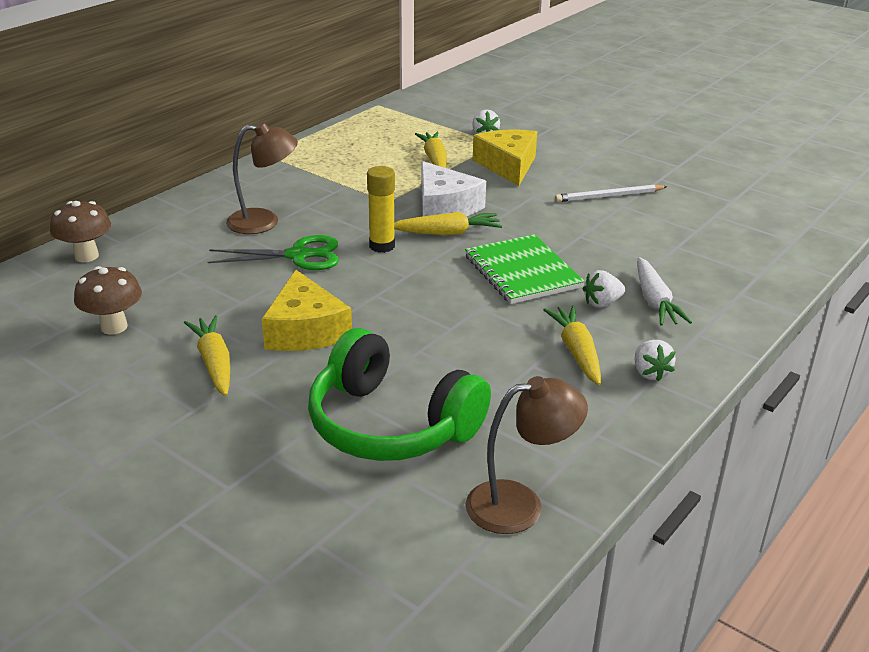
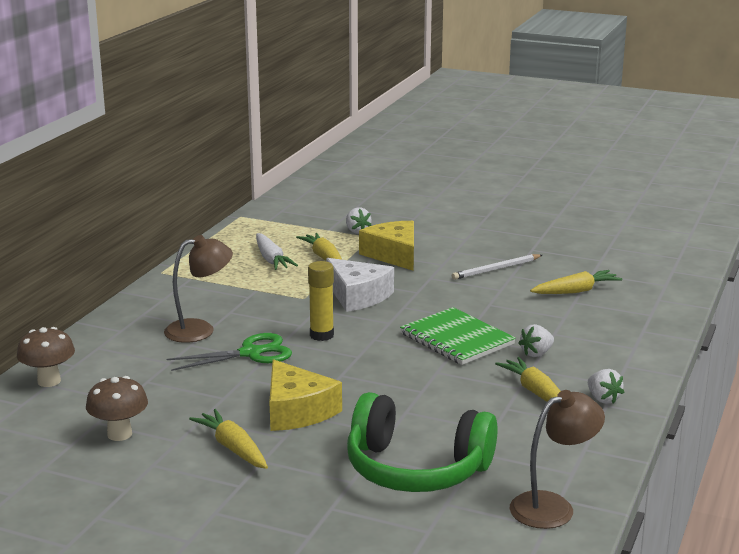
camera: 15 degrees left, 10 degrees down
yellow carrot [394,212,502,235] -> yellow carrot moved to [530,270,623,294]
white carrot [637,257,692,326] -> white carrot moved to [256,233,298,270]

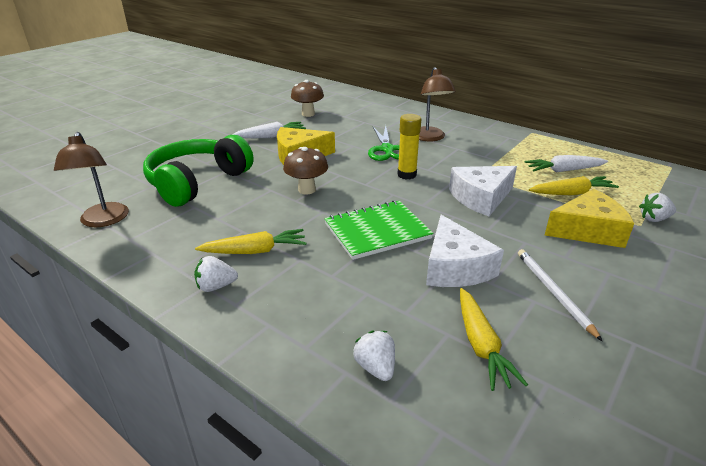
camera: 105 degrees right, 10 degrees up
brown mushroom [17,327,75,387] -> brown mushroom moved to [283,147,328,195]
yellow carrot [189,409,268,469] -> white carrot [232,122,306,138]
white strawberry [518,324,554,357] -> white strawberry moved to [353,331,395,381]
none -> white cheese [426,215,504,287]

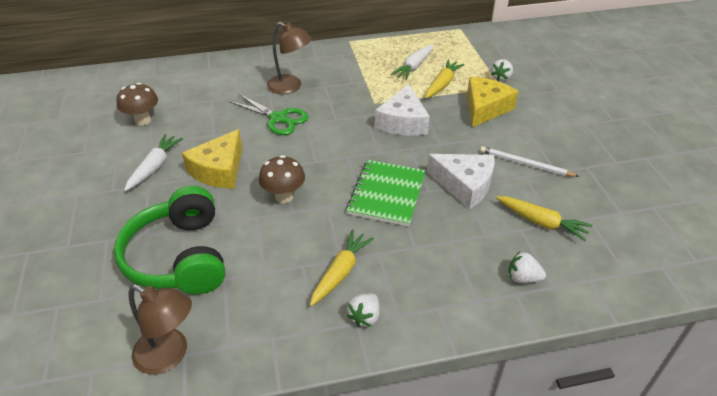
camera: 50 degrees left, 10 degrees up
yellow glue stick [398,114,421,180] -> none

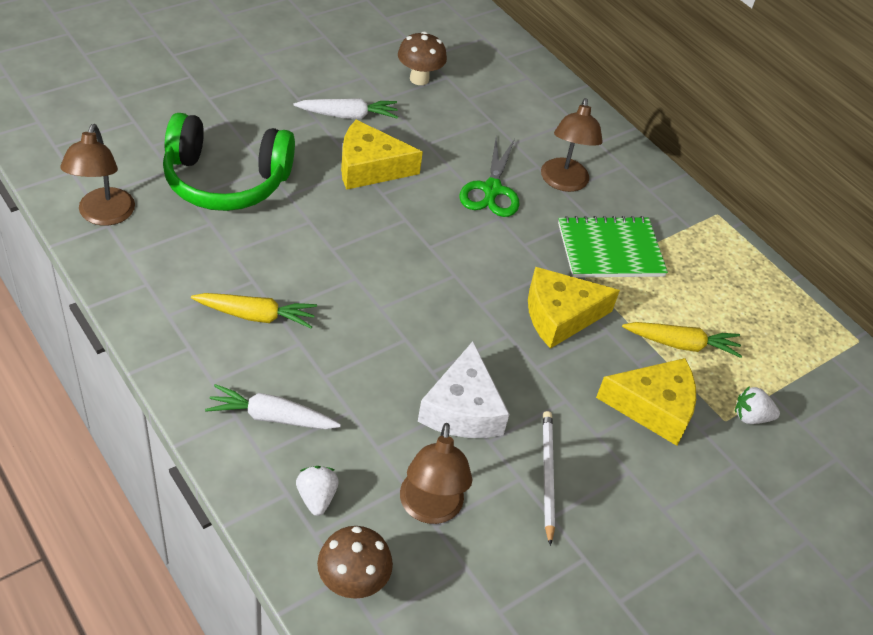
camera: 60 degrees right, 5 degrees up
green headphones [114,186,225,294] -> green headphones turned 135 degrees counterclockwise [163,113,295,211]
brown mushroom [259,155,305,203] -> brown mushroom moved to [317,526,393,599]
green notebook [346,160,426,226] -> green notebook moved to [558,216,668,277]
white strawberry [347,293,380,327] -> none
white cheese [375,84,430,136] -> yellow cheese [528,267,620,349]
white carrot [391,45,433,80] -> white carrot moved to [205,384,341,429]
yellow carrot [496,196,592,241] -> brown lamp [400,423,472,524]

